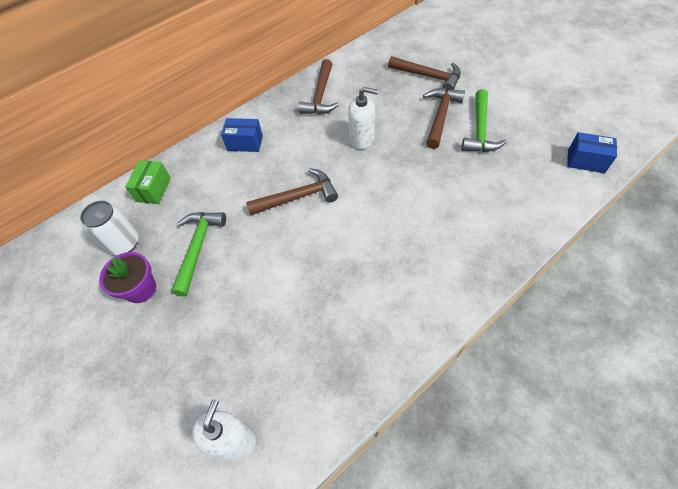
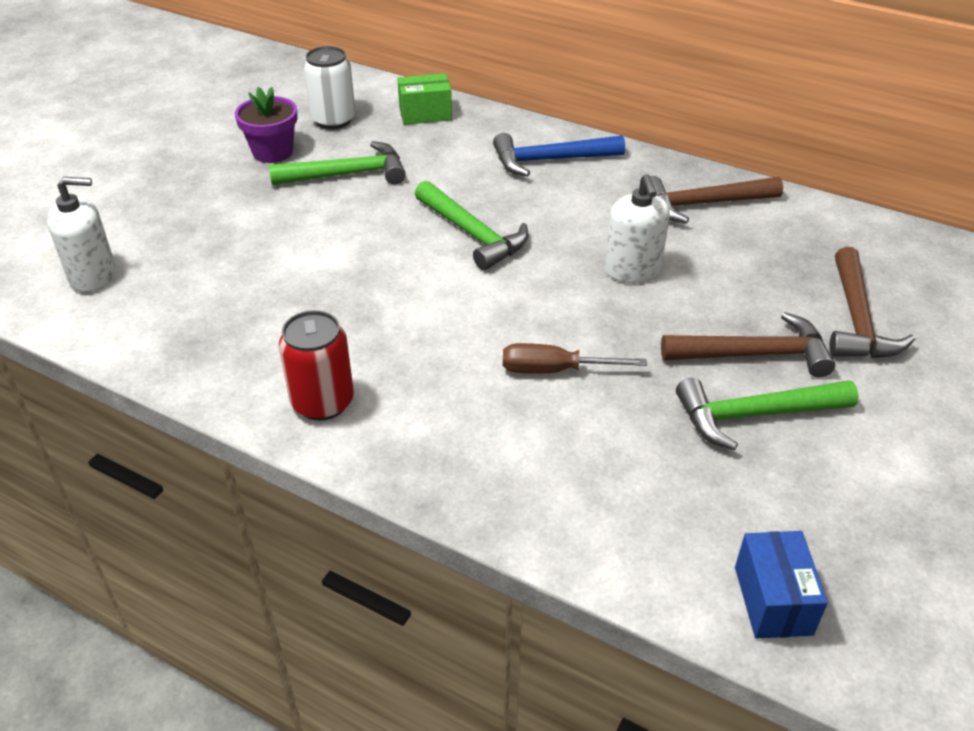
camera: 65 degrees right, 15 degrees down
blue box [221,118,263,152] -> blue hammer [493,133,625,176]
brown hammer [246,168,338,215] -> green hammer [415,181,529,270]
none -> red can [279,310,354,421]
none -> brown screwdriver [503,343,647,374]

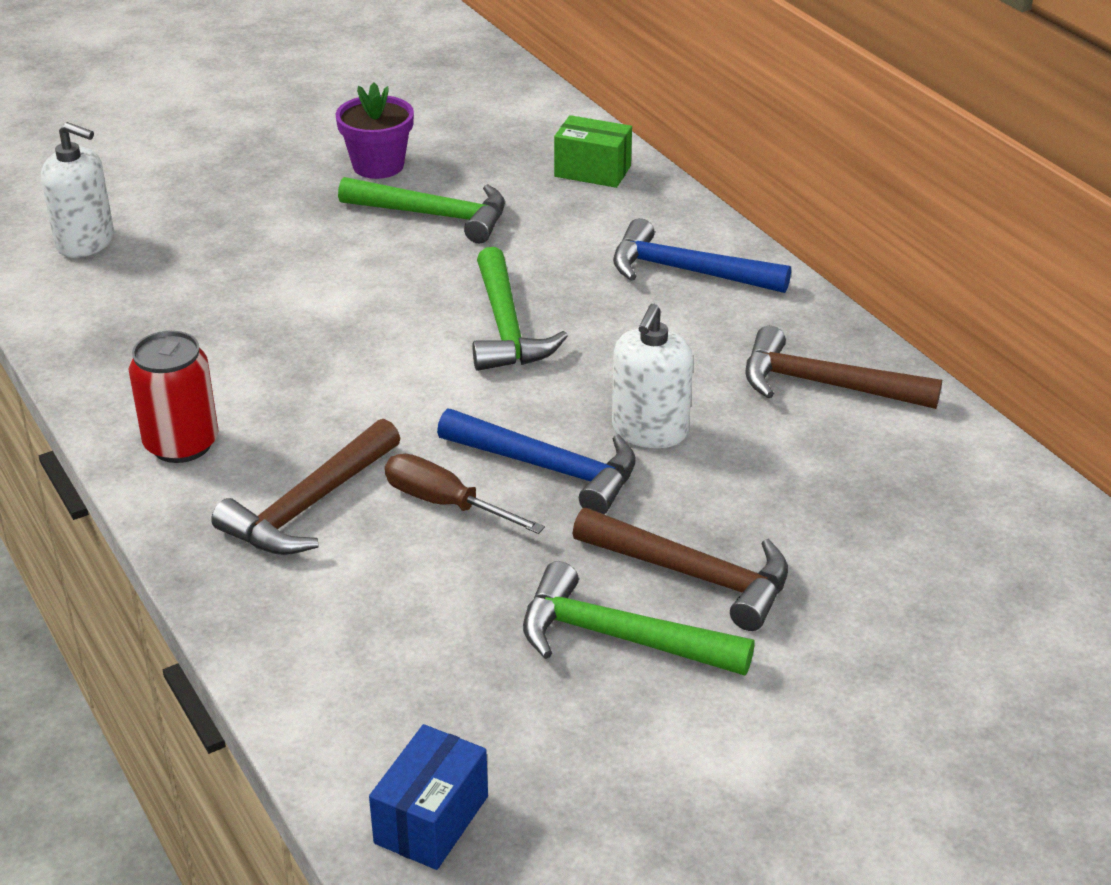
camera: 30 degrees right, 5 degrees down
white can [303,46,355,129] -> none
brown hammer [829,247,915,358] -> brown hammer moved to [211,419,400,555]
none -> blue hammer [437,409,636,514]

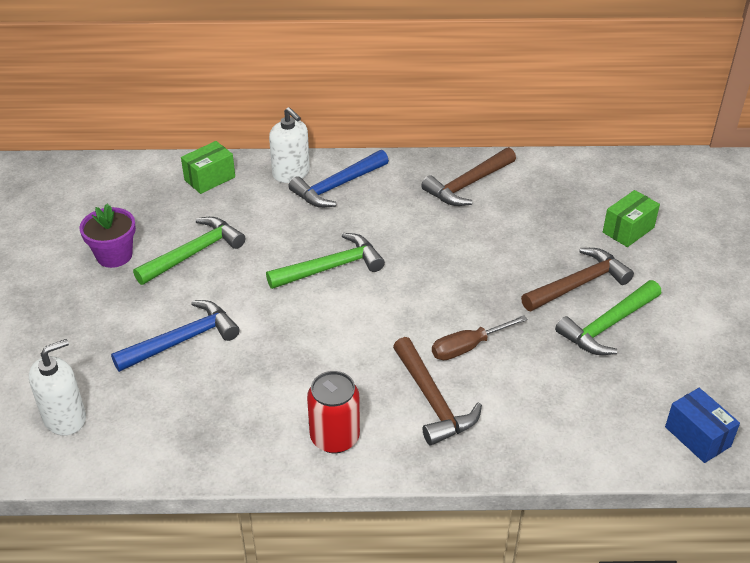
camera: 60 degrees left, 5 degrees up
blue hammer [437,409,636,514] -> blue hammer moved to [111,300,240,372]
green hammer [472,247,568,371] -> green hammer turned 45 degrees counterclockwise [266,233,385,289]
white soap dispenser [612,304,693,448] -> white soap dispenser moved to [269,107,310,183]
none -> green box [603,190,660,247]

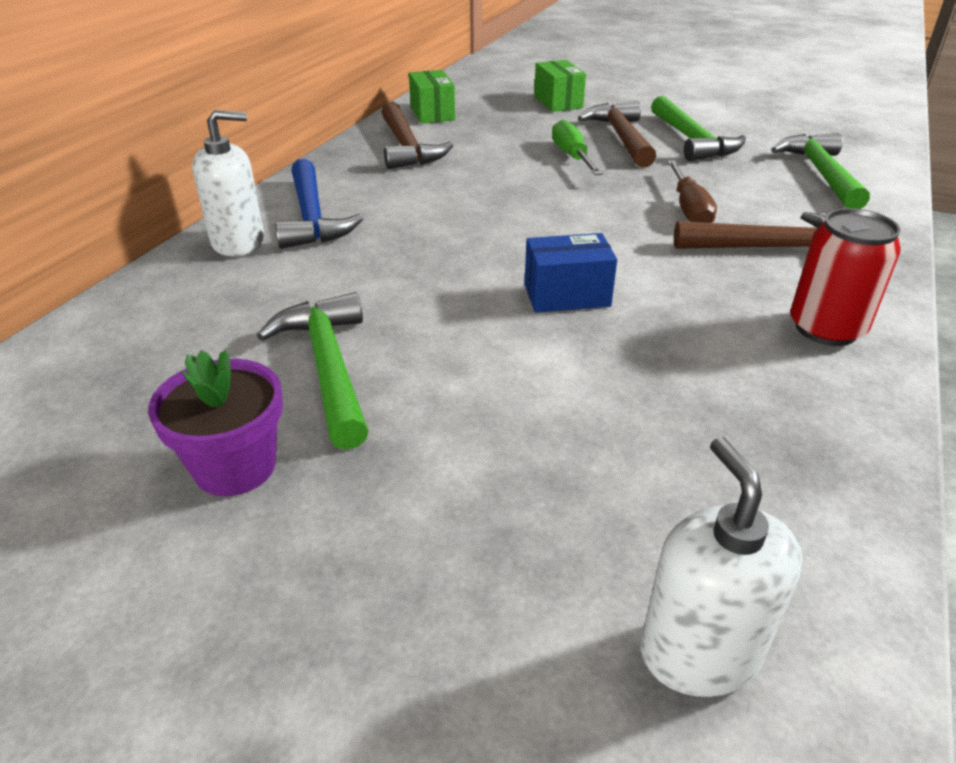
camera: 65 degrees left, 5 degrees down
blue hammer [111,300,240,372] -> none
green box [181,141,235,194] -> green box moved to [409,70,455,124]
green hammer [266,233,385,289] -> green hammer moved to [771,133,870,209]
blue box [665,388,740,463] -> blue box moved to [524,233,617,313]
none -> green screwdriver [552,120,603,175]

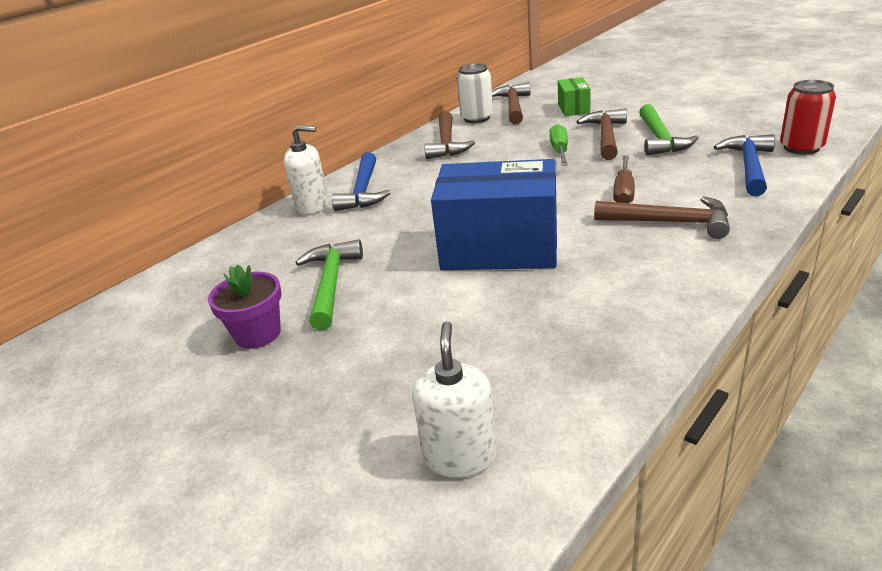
camera: 20 degrees right, 5 degrees down
green box [409,70,455,124] -> white can [457,63,493,123]
blue box [524,233,617,313] -> blue box [431,159,557,270], size x2.13
green hammer [771,133,870,209] -> blue hammer [714,134,775,196]
red can [790,208,901,346] -> red can moved to [780,80,836,155]
none -> brown hammer [492,82,530,124]

